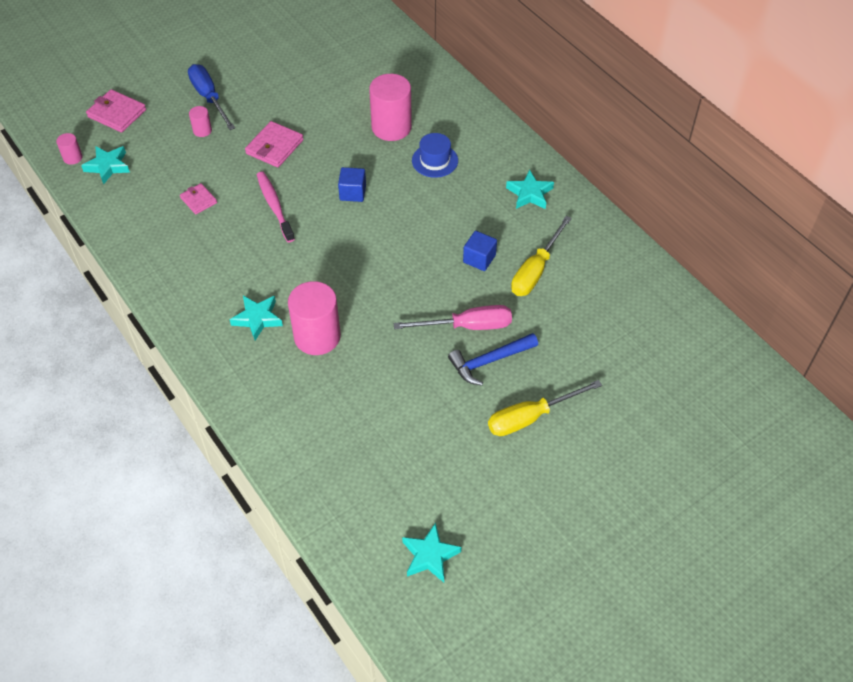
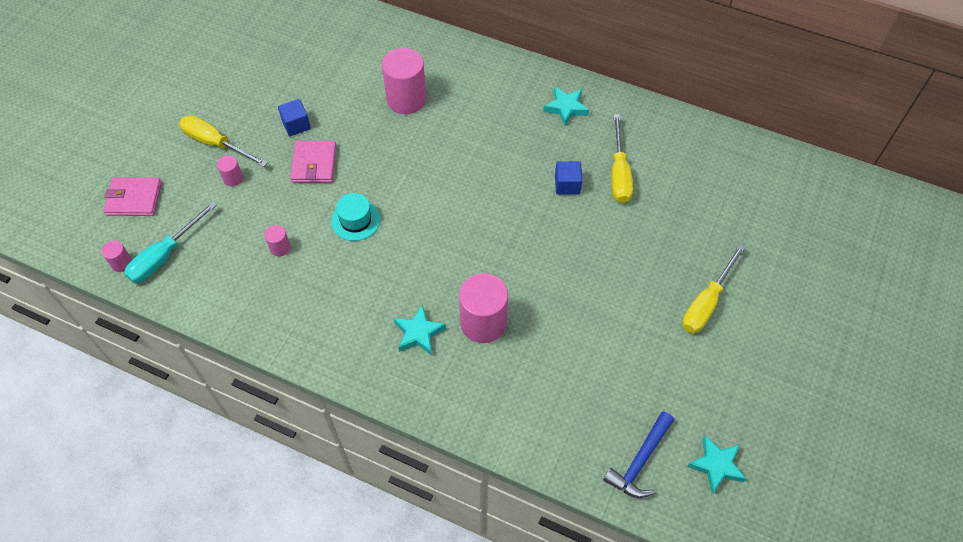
camera: 30 degrees left, 5 degrees up
turquoise star [81,146,130,185] -> turquoise screwdriver [124,202,217,283]
pink wallet [180,183,217,214] -> pink cylinder [264,225,291,256]
blue screwdriver [188,64,235,130] -> yellow screwdriver [179,115,268,167]
pink toothbrush [257,171,295,242] -> turquoise hat [331,193,380,241]
blue cube [338,167,366,202] -> blue cube moved to [278,99,311,136]
pink screwdriver [394,305,512,330] -> none
blue hat [412,133,458,178] -> none
blue hammer [448,333,538,385] -> blue hammer moved to [603,411,674,498]

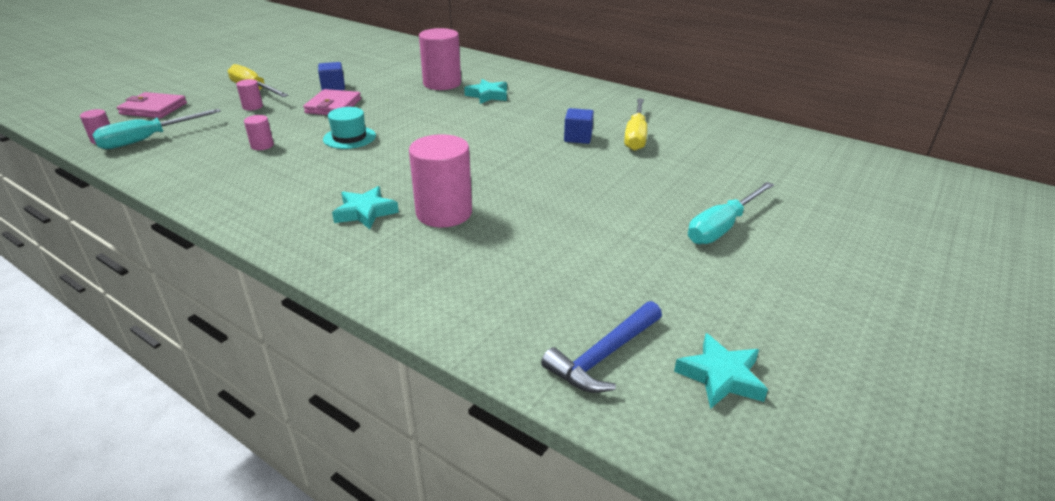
camera: 10 degrees right, 25 degrees down
turquoise star [543,87,589,126] -> turquoise star moved to [464,79,507,104]
yellow screwdriver [682,244,746,334] -> turquoise screwdriver [688,182,774,244]

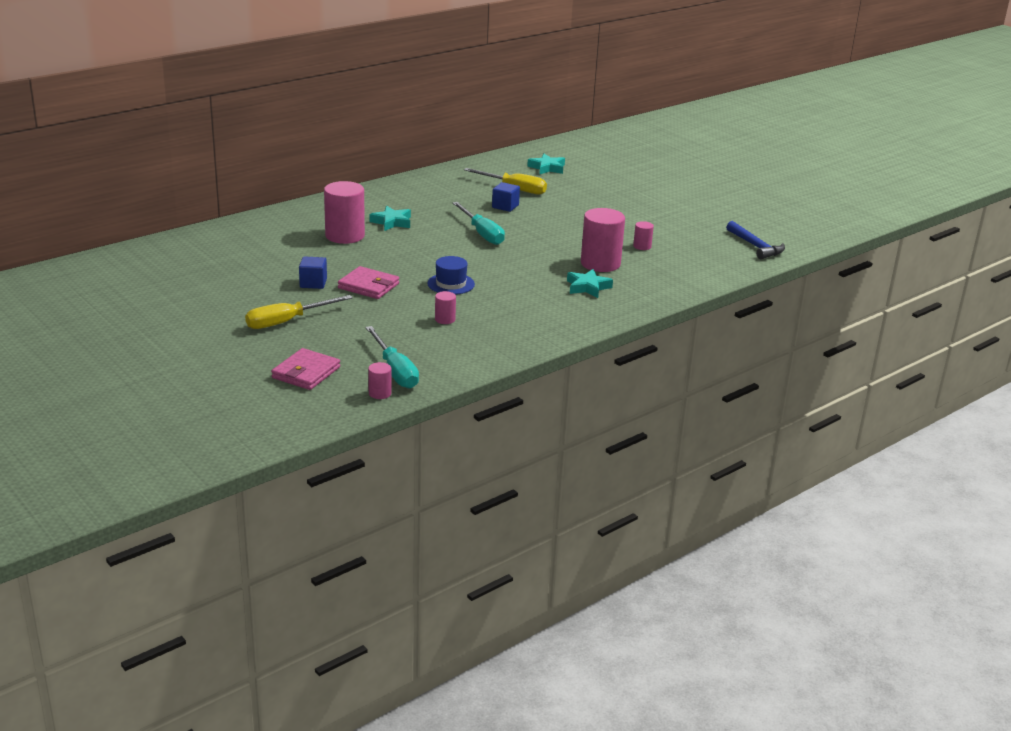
camera: 75 degrees left, 5 degrees down
pink cylinder [236,79,263,111] -> pink cylinder moved to [633,221,654,250]
turquoise hat [323,107,376,149] -> blue hat [427,256,475,295]
turquoise star [674,333,768,409] -> turquoise star moved to [527,154,565,174]
turquoise screwdriver [688,182,774,244] -> turquoise screwdriver moved to [453,202,505,245]

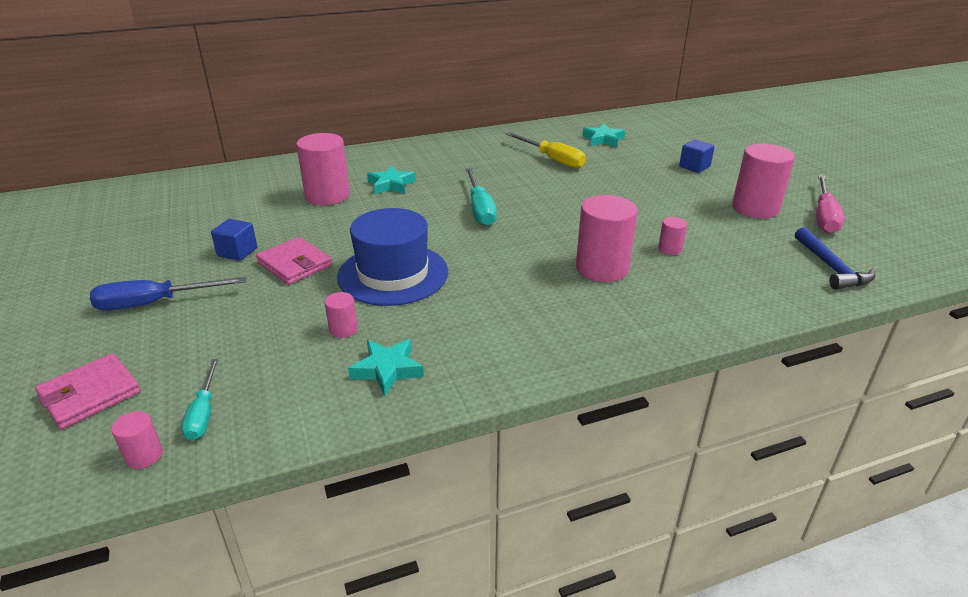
camera: 20 degrees right, 5 degrees up
yellow screwdriver [245,295,353,329] -> blue screwdriver [90,277,246,311]
turquoise screwdriver [365,326,419,389] -> turquoise screwdriver [182,359,219,440], size x0.64
blue hat [427,256,475,295] -> blue hat [337,208,448,306], size x1.83
blue cube [492,182,520,212] -> blue cube moved to [679,139,715,173]
turquoise star [567,269,613,298] -> turquoise star moved to [348,339,424,396]
none -> pink cylinder [732,144,795,218]
none -> pink screwdriver [816,175,844,233]

